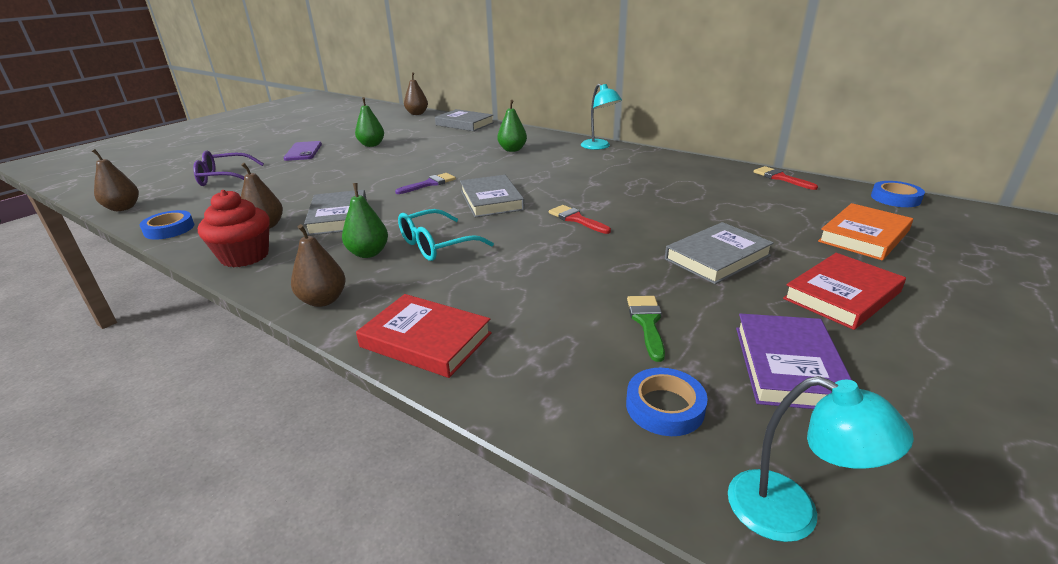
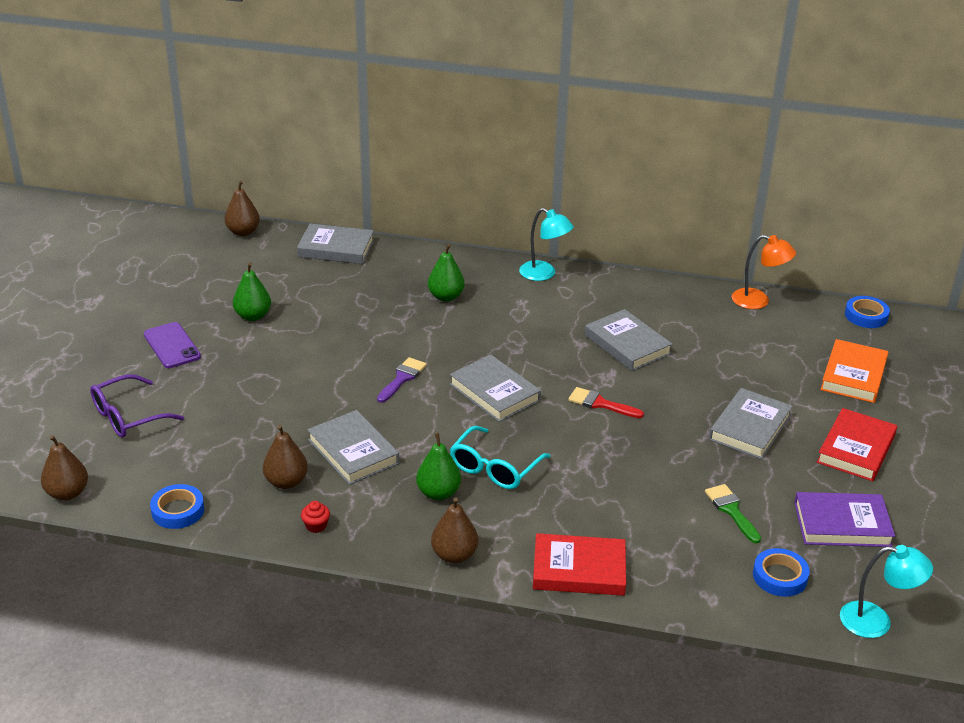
camera: 25 degrees left, 5 degrees up
red cupcake [198,190,269,267] -> red cupcake [301,501,330,533], size x0.43
purple book [736,313,852,409] -> purple book turned 75 degrees counterclockwise [794,492,895,547]
red brush [754,166,818,190] -> orange lamp [732,235,796,309]
none -> grey book [585,309,673,371]

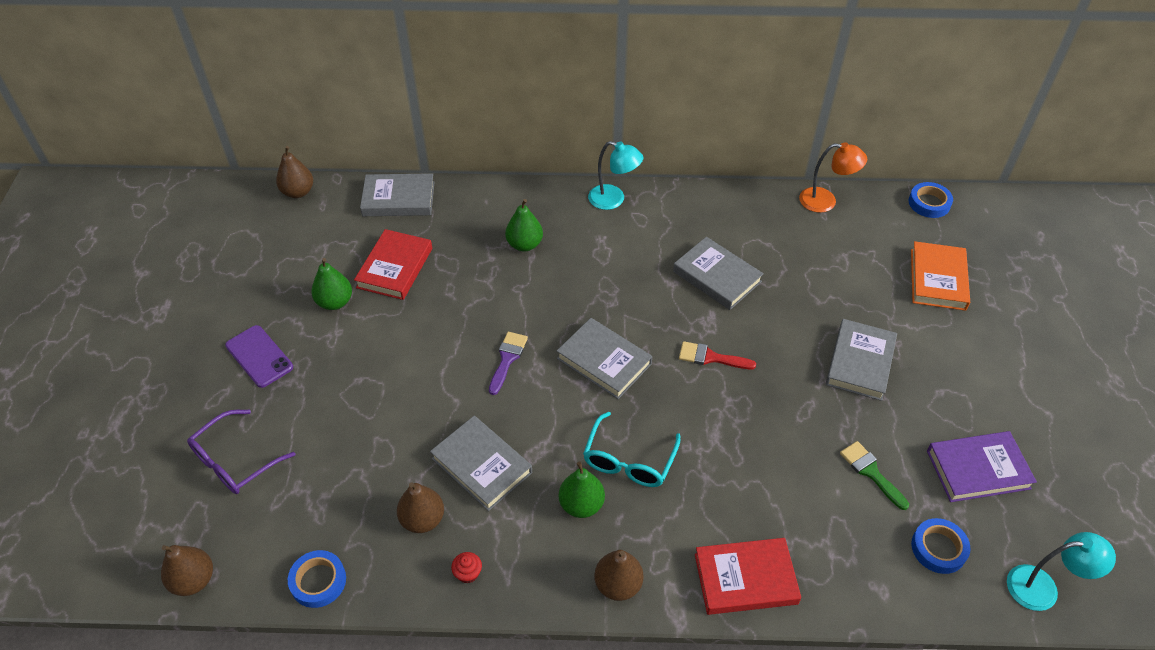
camera: 10 degrees left, 15 degrees up
red book [817,408,897,481] -> red book moved to [354,229,432,300]

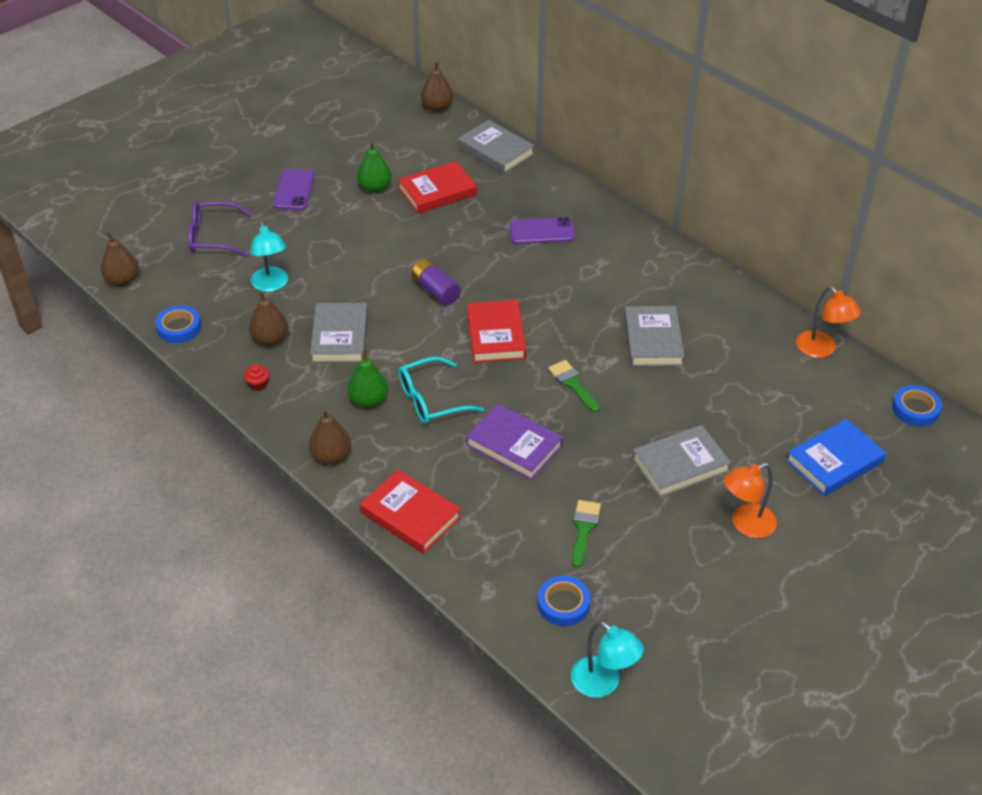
camera: 45 degrees right, 5 degrees down
purple brush [489,332,528,395] -> purple battery [411,259,461,305]
green pear [505,199,543,252] -> purple phone [510,217,575,244]
grey book [557,318,652,399] -> red book [467,300,526,363]
turquoise lamp [588,141,644,210] -> turquoise lamp moved to [250,221,288,292]
red brush [679,341,756,369] -> green brush [548,360,600,412]
orange book [911,241,970,311] -> blue book [786,419,886,496]
purple book [927,431,1037,502] -> purple book moved to [466,404,563,480]
none -> orange lamp [724,463,777,538]

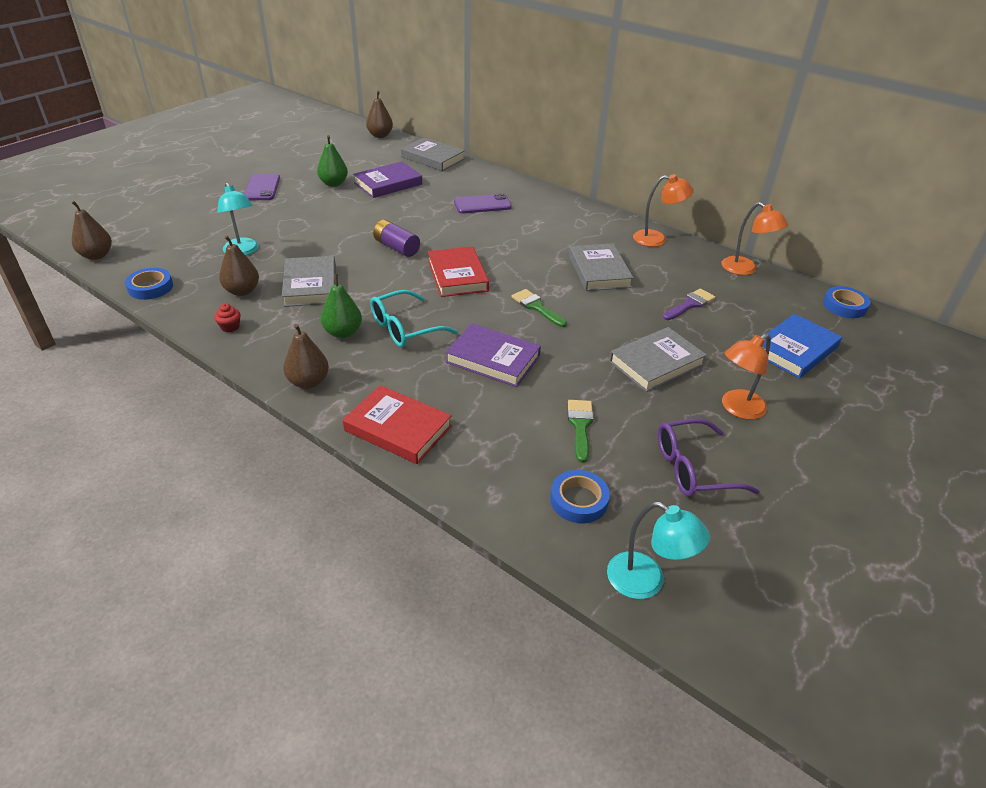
camera: 10 degrees left, 5 degrees down
purple glasses [188,201,253,256] -> purple glasses moved to [658,419,760,497]
red book [398,161,477,213] -> purple book [353,161,422,198]
none -> orange lamp [633,174,694,247]
none -> purple brush [663,288,716,320]

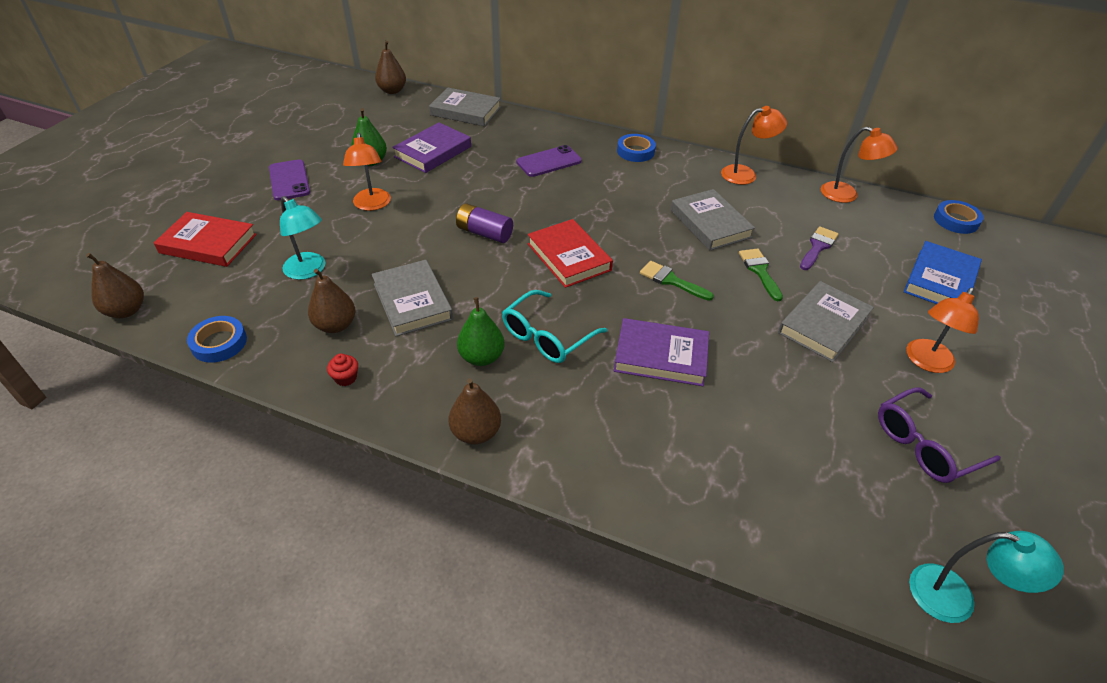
camera: 15 degrees left, 5 degrees up
red book [343,385,452,464] -> red book moved to [154,212,257,267]
blue tape [550,470,610,523] -> blue tape moved to [617,134,656,162]
green brush [568,400,594,463] -> green brush moved to [739,249,783,301]
none -> orange lamp [343,133,391,211]

